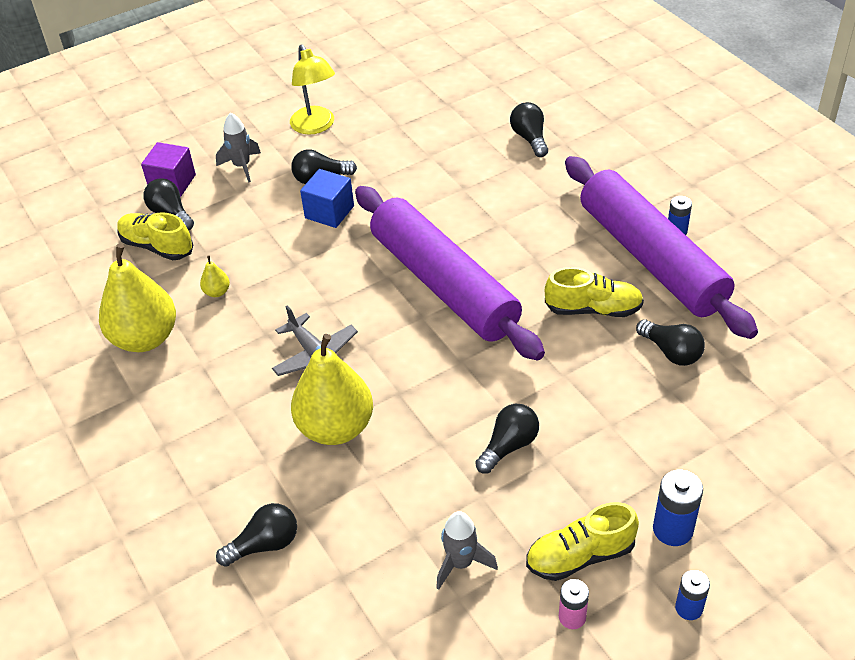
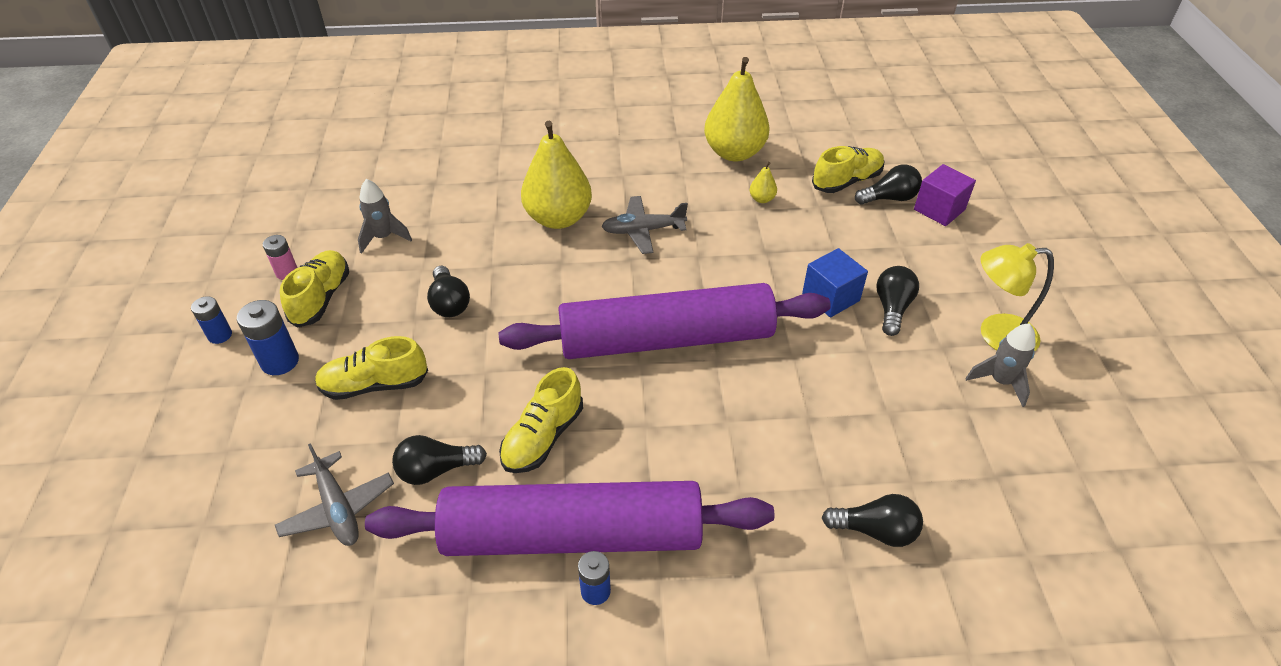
camera: 115 degrees right, 0 degrees up
grey rocket [216,113,261,183] -> grey rocket moved to [965,323,1036,407]
black light bulb [216,503,297,567] -> none
none -> grey plane [275,443,394,546]
none -> yellow shoe [315,336,428,400]

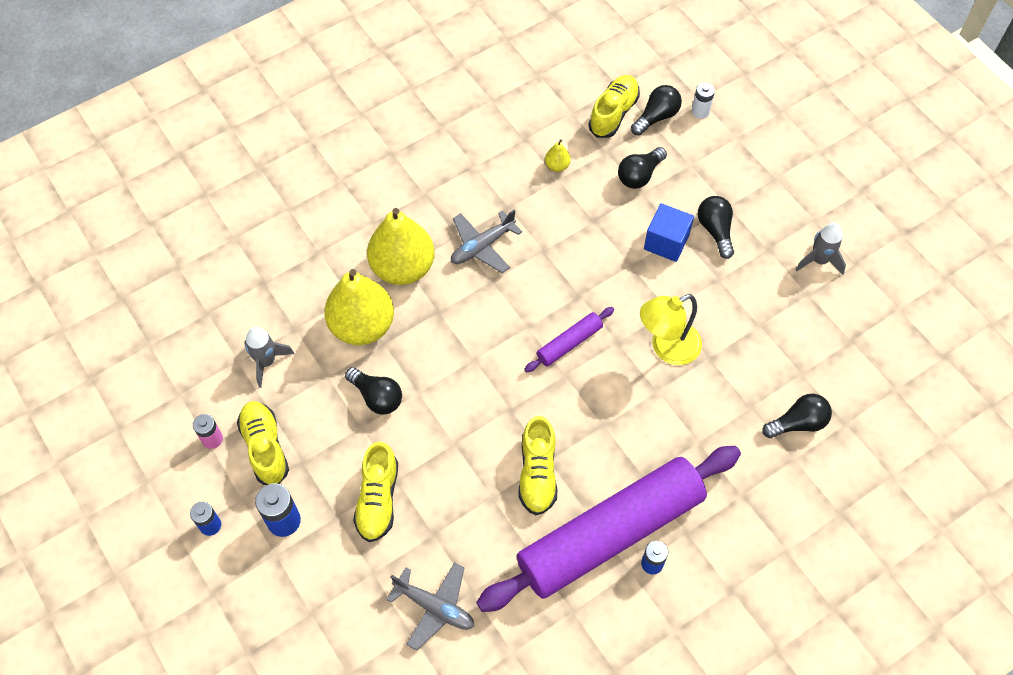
camera: 30 degrees left, 15 degrees up
yellow shoe [315,336,428,400] -> yellow shoe turned 45 degrees counterclockwise [353,442,398,542]
black light bulb [392,435,487,485] -> black light bulb moved to [618,147,667,189]
purple rolling pin [499,283,831,359] -> purple rolling pin [524,307,614,372], size x0.40
yellow pear [704,57,770,162] -> yellow pear moved to [324,269,394,345]
purple cube [914,164,976,226] -> white battery [692,83,715,119]
yellow lamp [981,243,1054,352] -> yellow lamp moved to [640,294,702,365]

